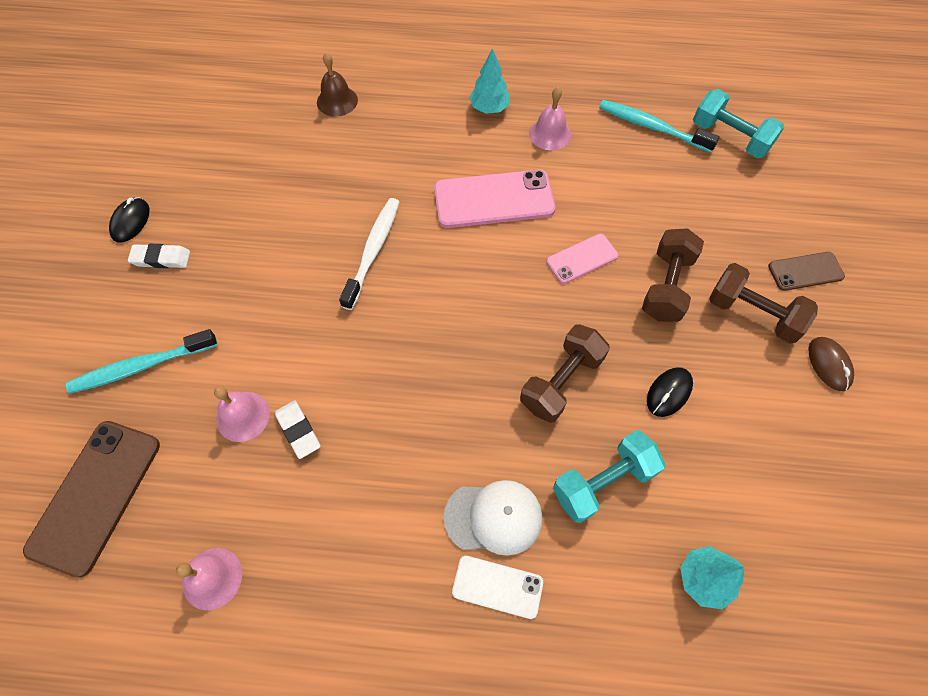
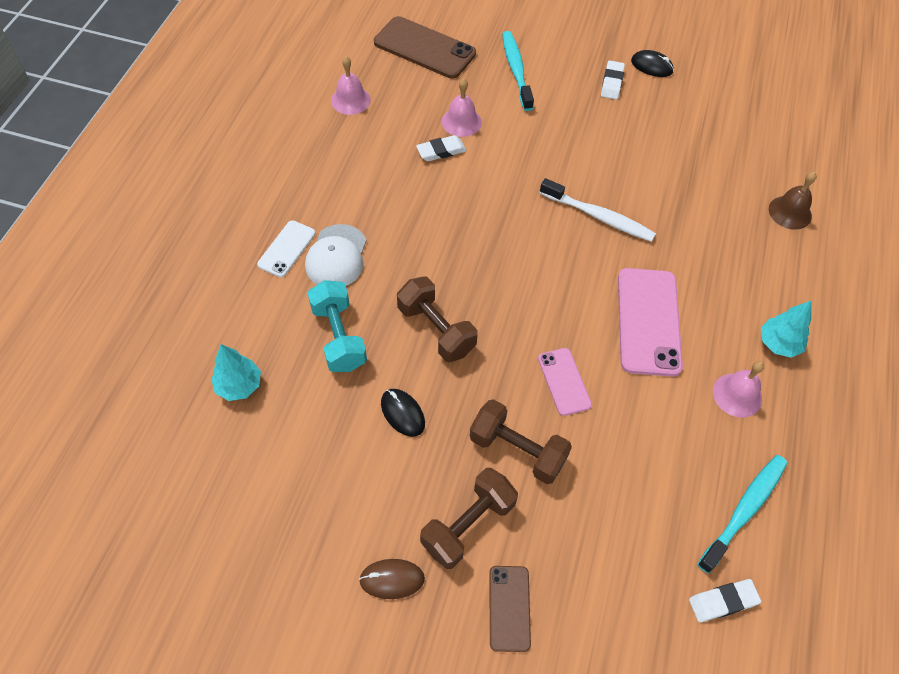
camera: 100 degrees right, 5 degrees down
turquoise dumbbell [693,89,784,158] -> white eraser [689,579,761,622]

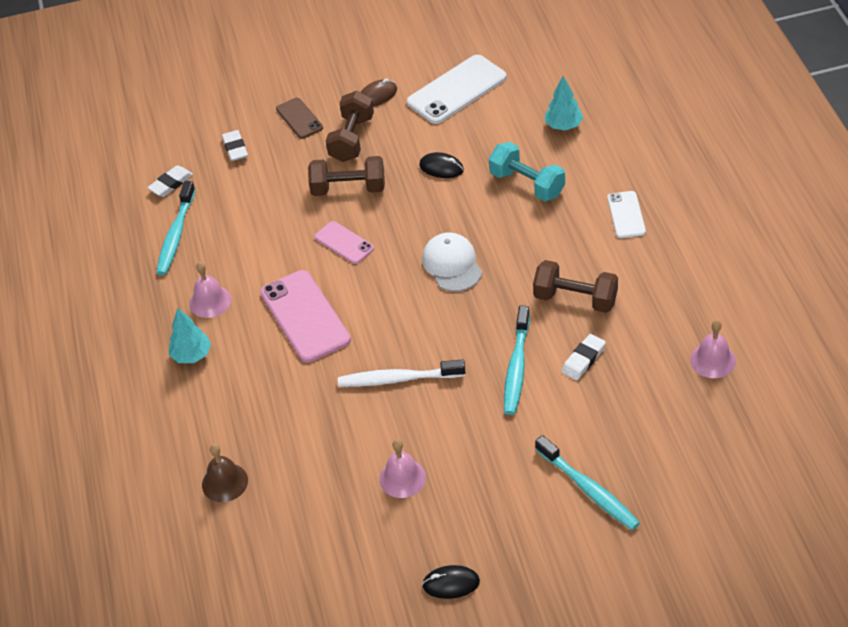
camera: 155 degrees right, 10 degrees down
white cap [305,224,366,286] -> white cap moved to [422,232,482,292]
brown phone [374,16,476,79] -> none
brown dumbbell [397,277,478,362] -> brown dumbbell moved to [533,260,618,313]
pink bell [442,78,482,137] -> pink bell moved to [379,439,426,498]
white eraser [601,61,625,99] -> white eraser moved to [222,130,248,161]
none -> white phone [407,55,507,124]
none -> turquoise toothbrush [504,305,530,415]

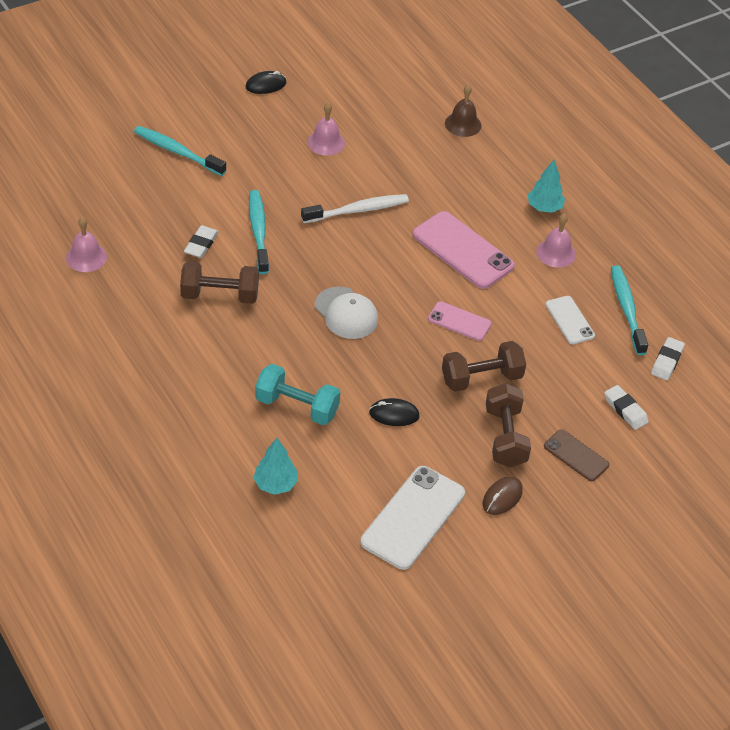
camera: 155 degrees right, 0 degrees up
white phone [607,191,646,238] -> white phone moved to [546,296,595,344]

